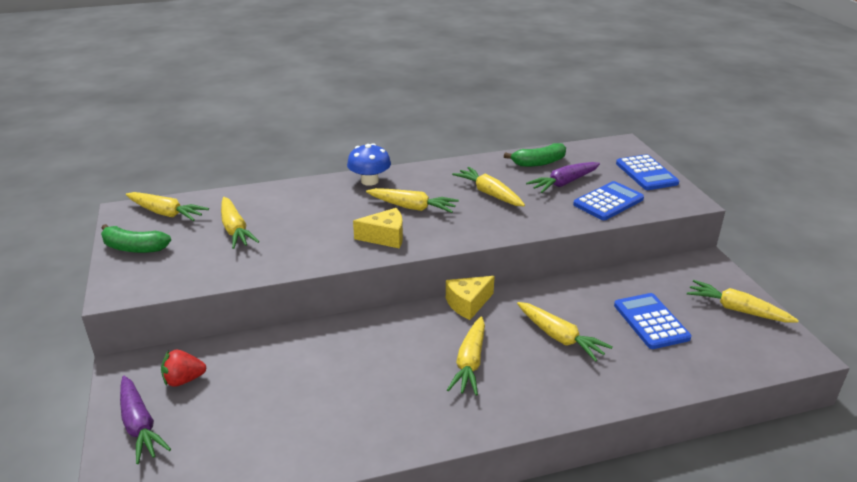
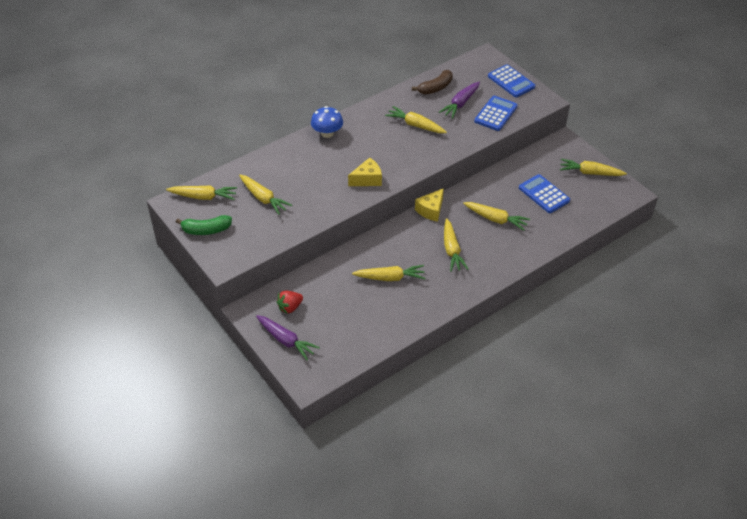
camera: 20 degrees left, 15 degrees up
yellow carrot [366,188,459,213] -> yellow carrot moved to [352,265,425,281]
green banana [504,143,566,167] -> brown banana [412,70,453,95]

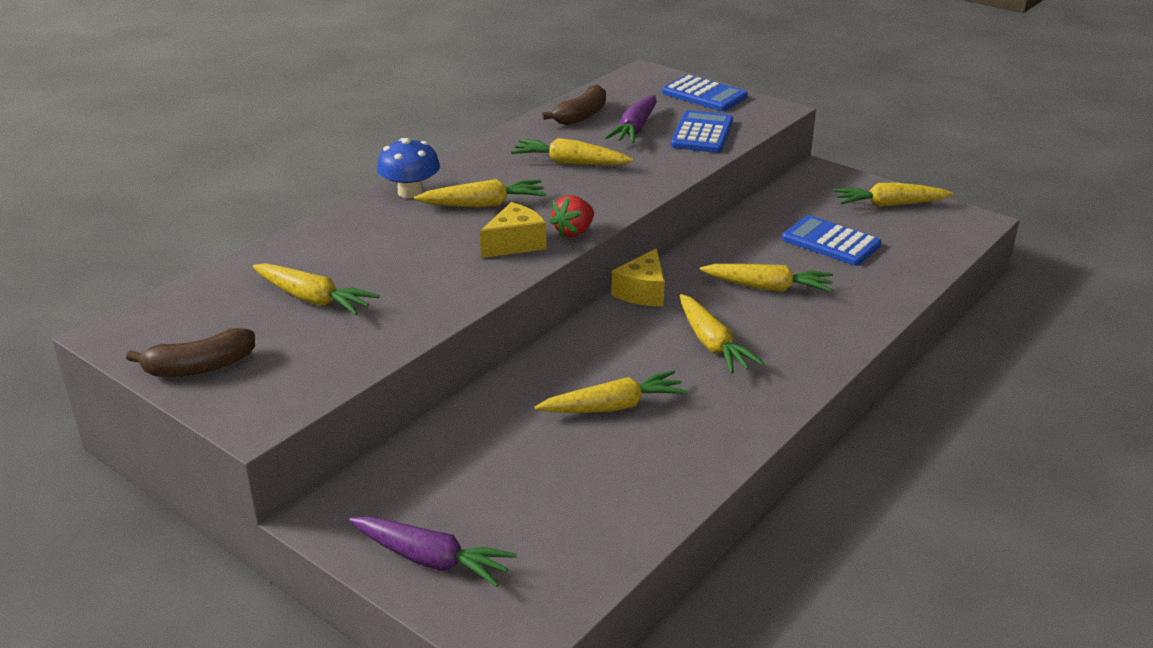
camera: 15 degrees left, 15 degrees down
yellow carrot [166,185,237,200] -> yellow carrot moved to [414,179,546,207]
green banana [176,215,232,235] -> brown banana [126,328,255,377]
red strawberry [277,291,303,314] -> red strawberry moved to [549,195,594,237]

